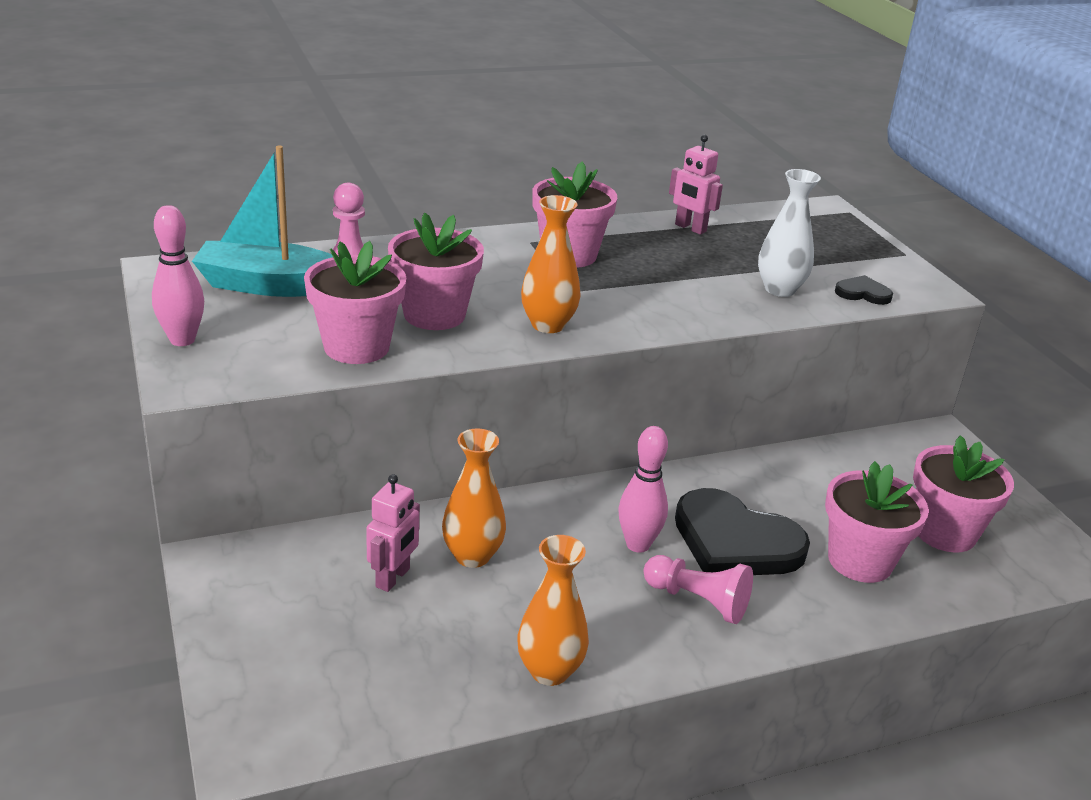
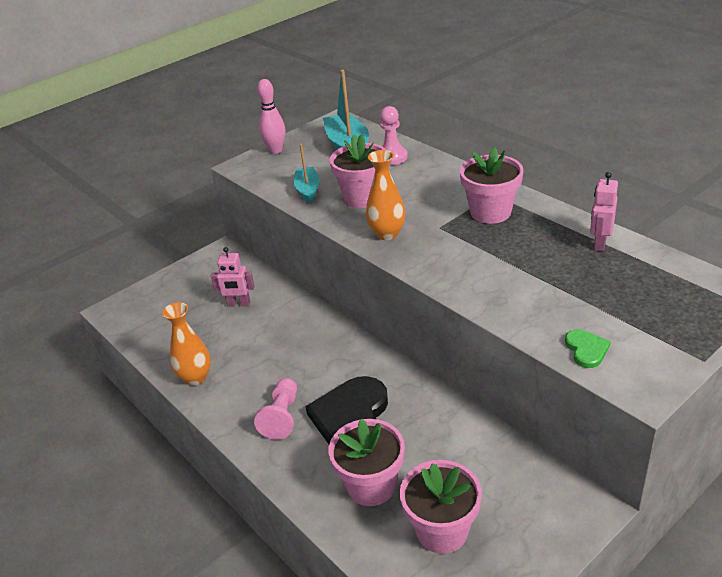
camera: 75 degrees right, 5 degrees up
pink flower pot [304,241,407,364] -> turquoise boat [293,144,320,203]
orange vase [442,428,506,568] -> none
pink bowling pin [619,426,668,553] -> none
white vase [758,169,821,297] -> none
black heart [835,275,893,305] -> green heart [565,329,611,368]

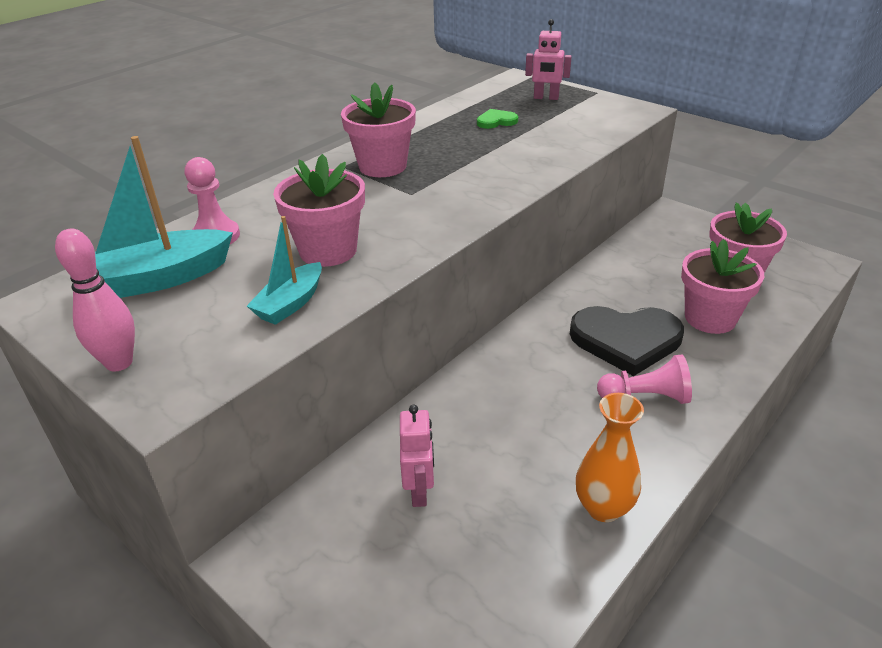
camera: 100 degrees left, 0 degrees up
turquoise boat [293,144,320,203] -> turquoise boat turned 45 degrees counterclockwise [247,216,322,325]
orange vase [366,150,405,240] -> none
green heart [565,329,611,368] -> green heart moved to [477,109,518,129]
pink robot [590,172,618,251] -> pink robot moved to [525,19,572,100]

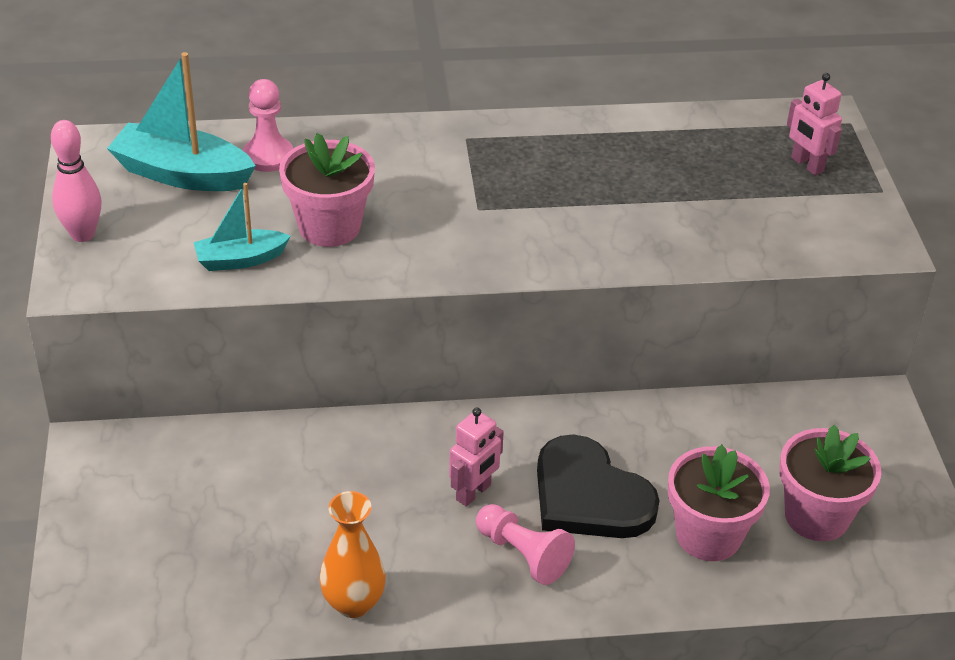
camera: 40 degrees right, 5 degrees up
pink flower pot [341,82,416,177] -> none
pink robot [400,405,434,507] -> pink robot moved to [449,408,504,507]
green heart [477,109,518,129] -> none

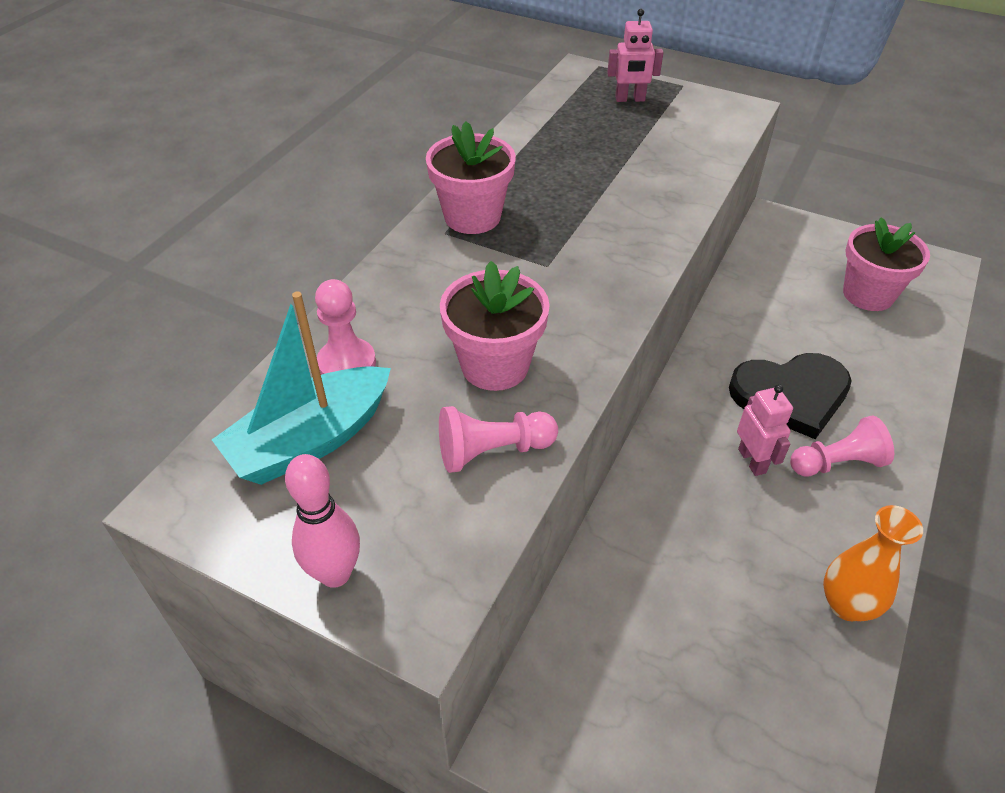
camera: 55 degrees left, 5 degrees up
turquoise boat [193,183,291,271] -> pink pawn [439,406,558,473]
pink flower pot [668,445,770,561] -> pink flower pot moved to [426,121,516,234]

